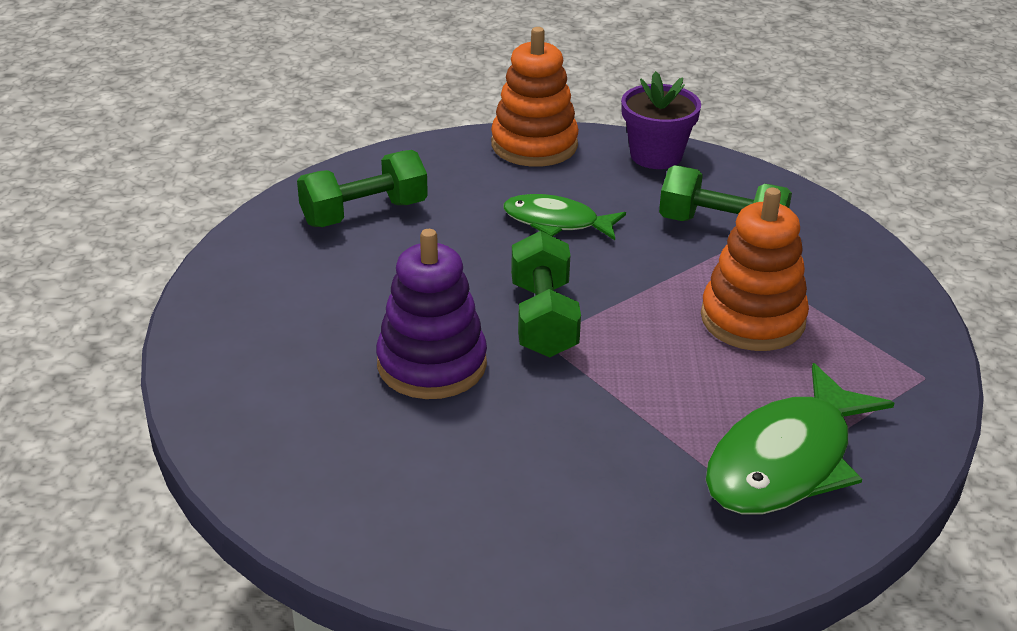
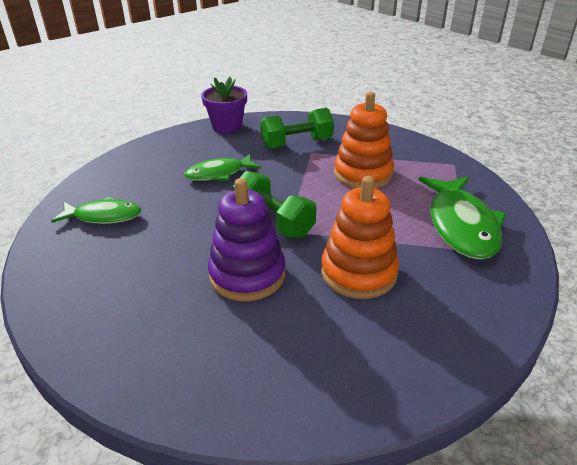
camera: 40 degrees left, 0 degrees up
green dumbbell [297,150,428,227] -> green fish [51,197,141,224]
orange stacking toy [491,27,579,167] -> orange stacking toy moved to [321,176,399,299]

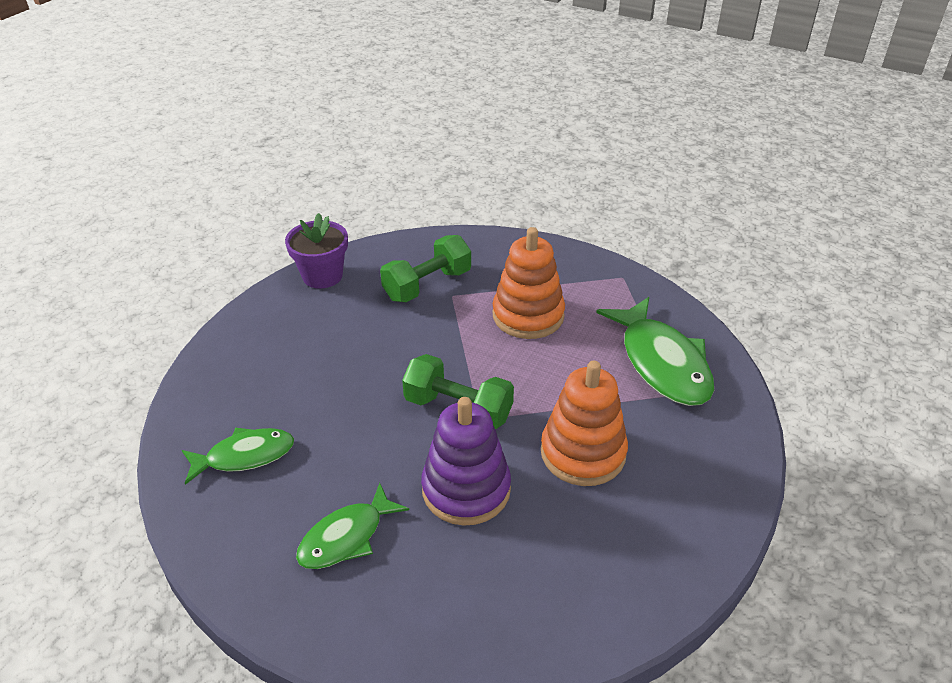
camera: 20 degrees left, 5 degrees up
green fish [184,154,261,181] -> green fish moved to [296,483,409,569]

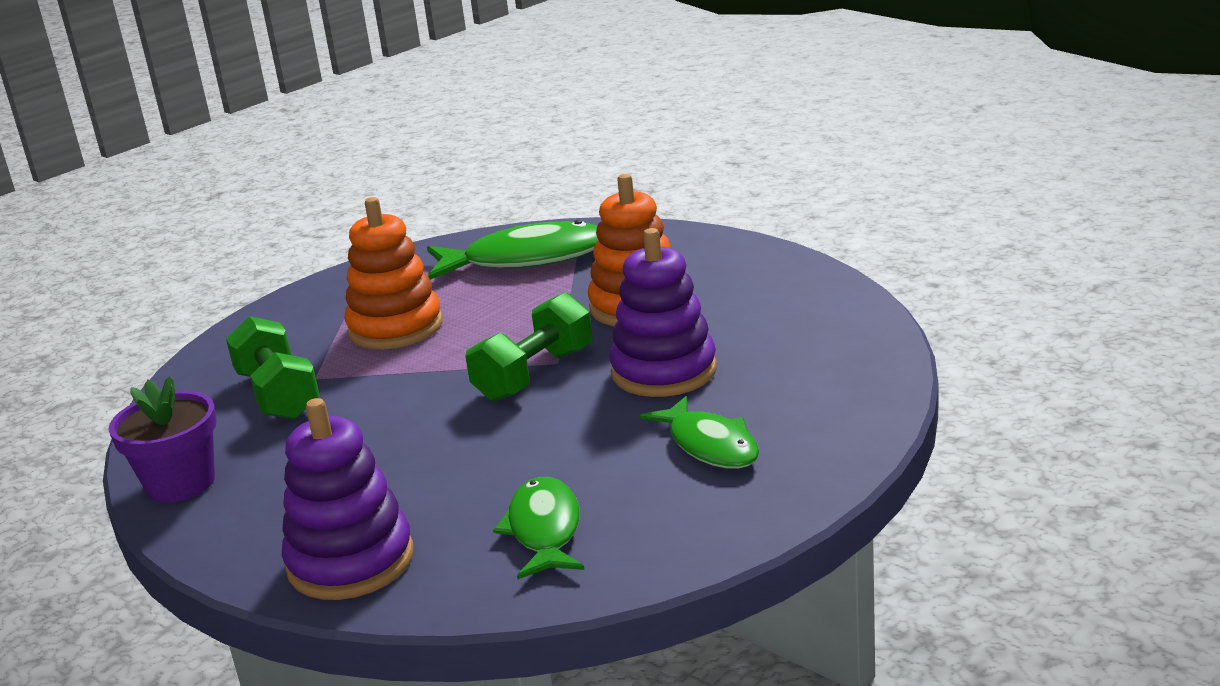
camera: 75 degrees left, 15 degrees down
none -> purple stacking toy [282,398,414,600]

